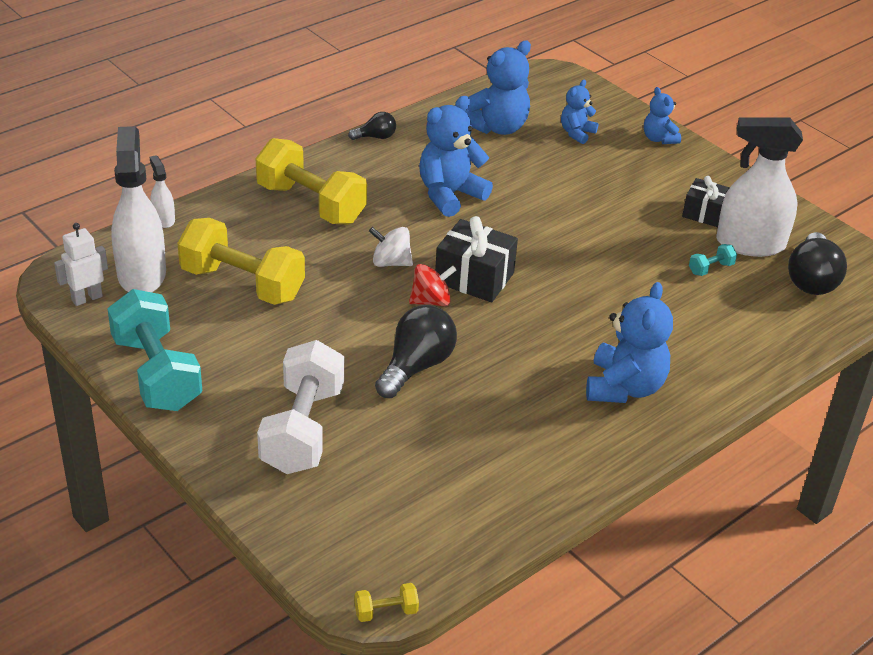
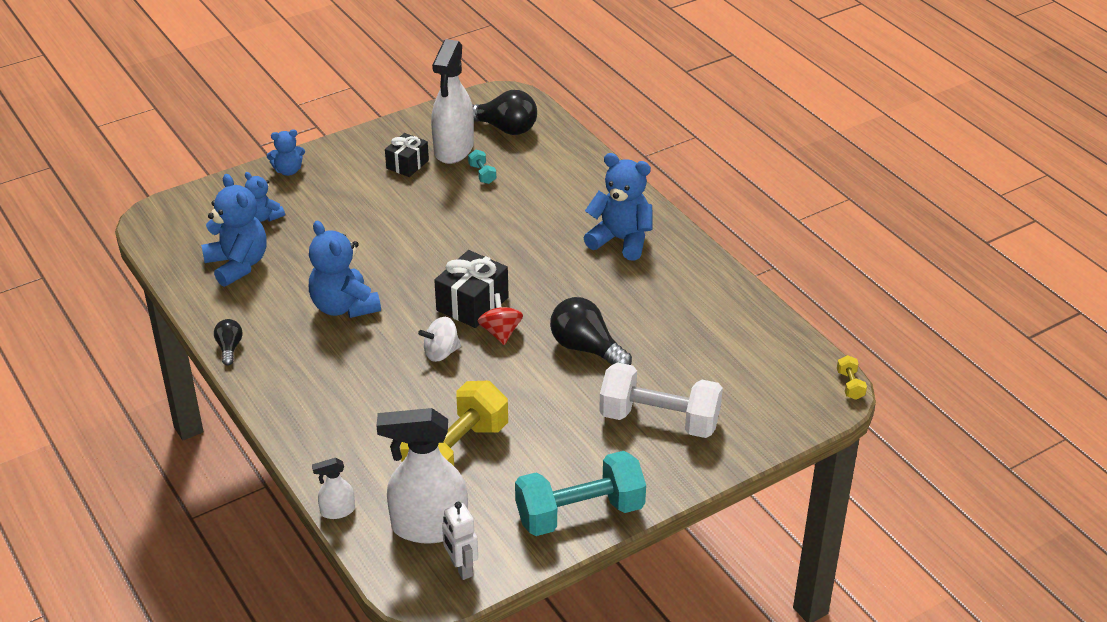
camera: 80 degrees left, 0 degrees up
yellow dumbbell [255,138,367,224] -> none
white spinning top [369,227,413,267] -> white spinning top turned 45 degrees clockwise [418,317,461,362]

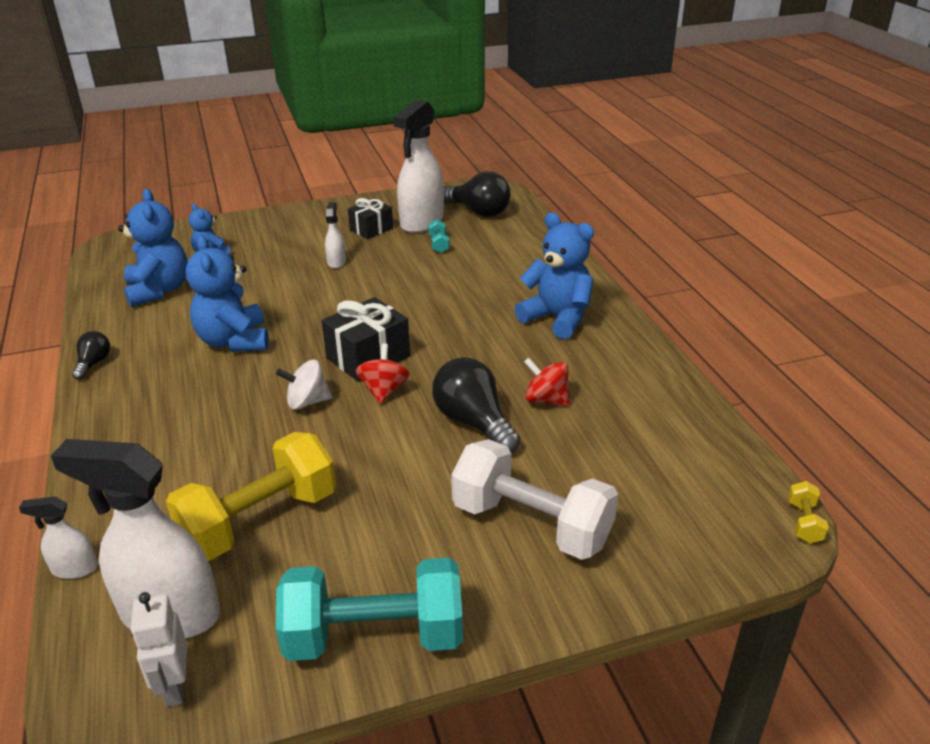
camera: 15 degrees right, 5 degrees down
blue teddy bear [267,129,305,176] -> none
none -> white spray bottle [325,202,346,269]
none -> red spinning top [524,358,569,406]

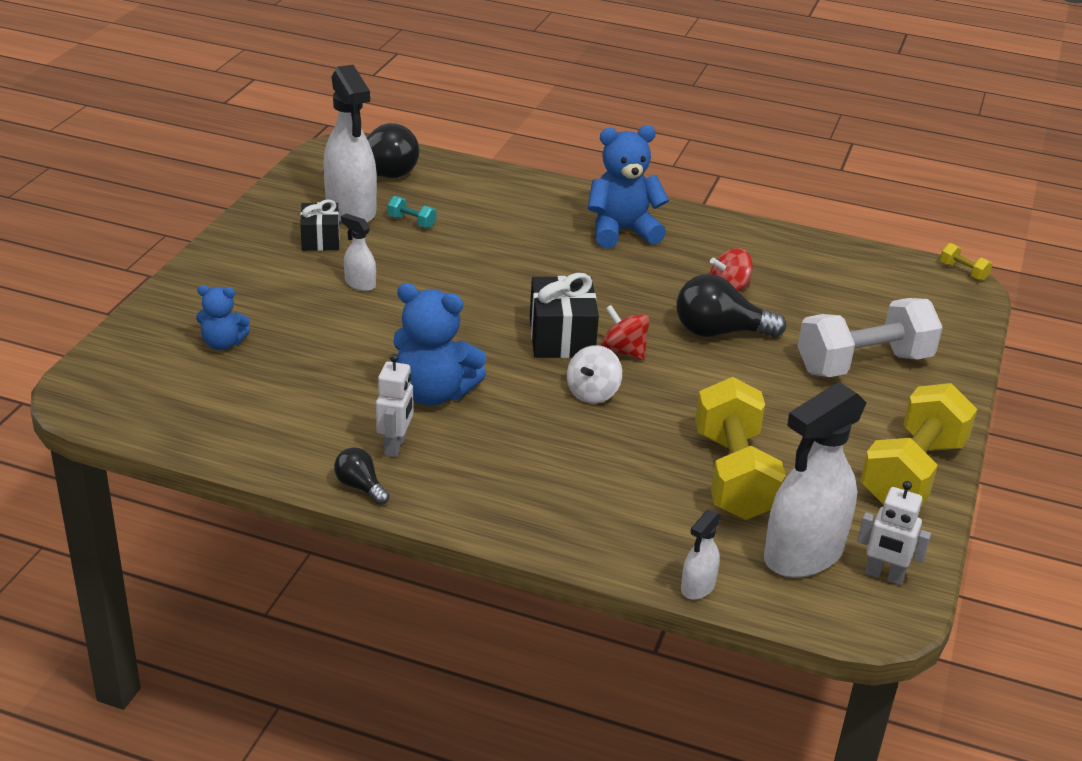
camera: 55 degrees left, 0 degrees up
blue teddy bear [118,189,187,307] -> none
turquoise dumbbell [276,558,463,661] -> yellow dumbbell [860,383,977,506]
none -> white robot [376,354,413,457]

